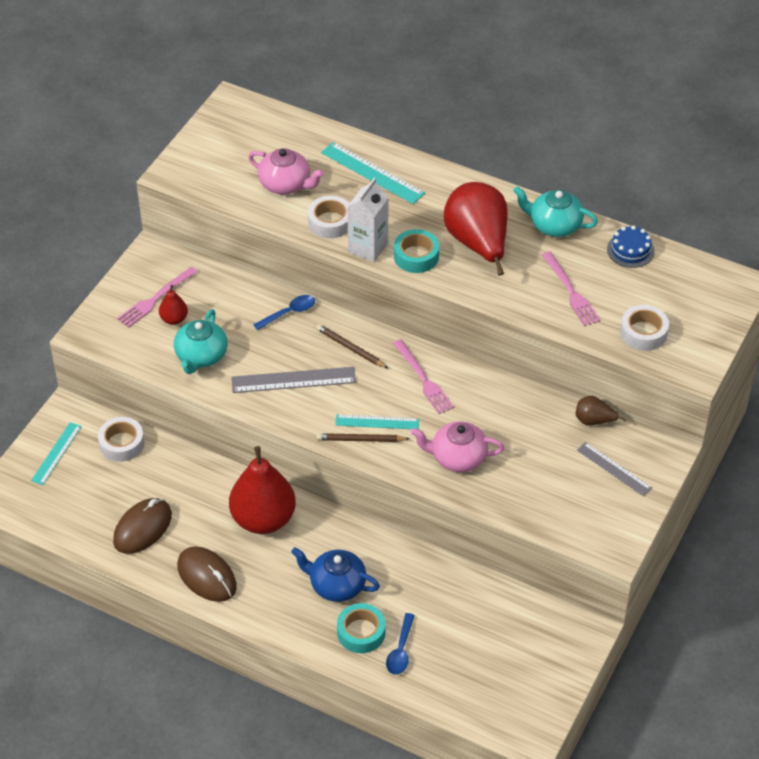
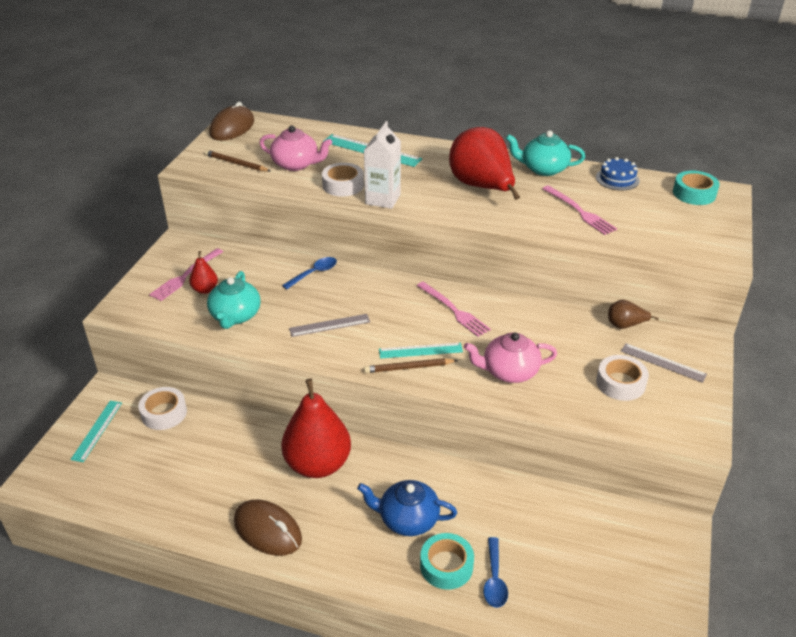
camera: 10 degrees left, 10 degrees down
brown mouse [113,498,172,554] -> brown mouse moved to [209,102,254,141]
grey ruler [231,367,356,393] -> grey ruler [289,314,370,337], size x0.66
brown pencil [316,324,388,368] -> brown pencil moved to [205,150,270,172]
turquoise tape [394,229,439,273] -> turquoise tape moved to [673,170,720,205]
white tape [620,305,669,351] -> white tape moved to [596,355,649,401]

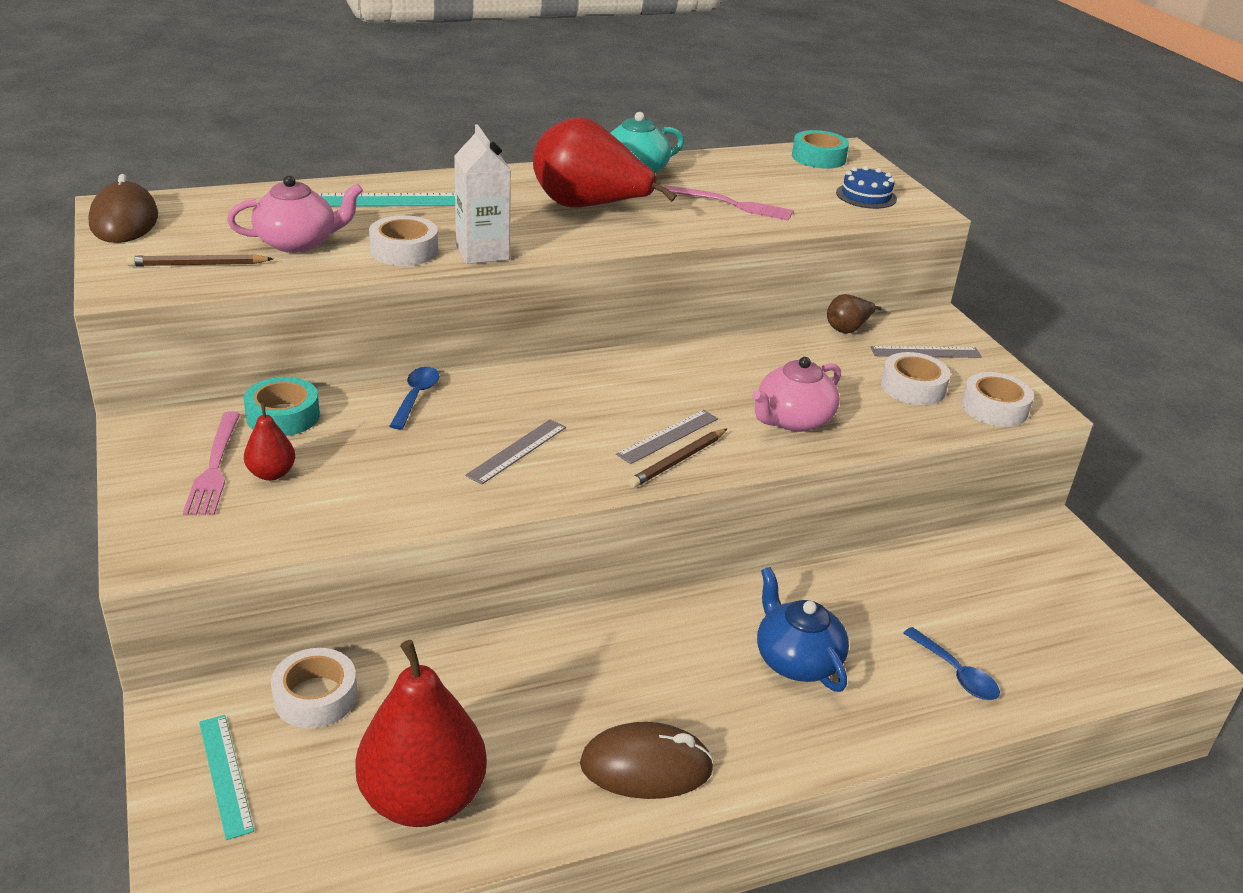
camera: 40 degrees left, 5 degrees down
turquoise teapot [207,271,261,329] -> none
red pear [281,379,351,478] -> red pear moved to [355,640,487,827]
blue teapot [357,480,457,536] -> blue teapot turned 90 degrees clockwise [757,567,849,692]
turquoise ruler [379,343,463,358] -> grey ruler [616,410,718,464]
pink fork [417,282,491,337] -> none
turquoise tape [420,533,474,590] -> turquoise tape moved to [243,377,320,436]
blue cake [596,157,640,191] -> blue cake moved to [836,166,897,209]
none -> white tape [961,372,1034,427]

